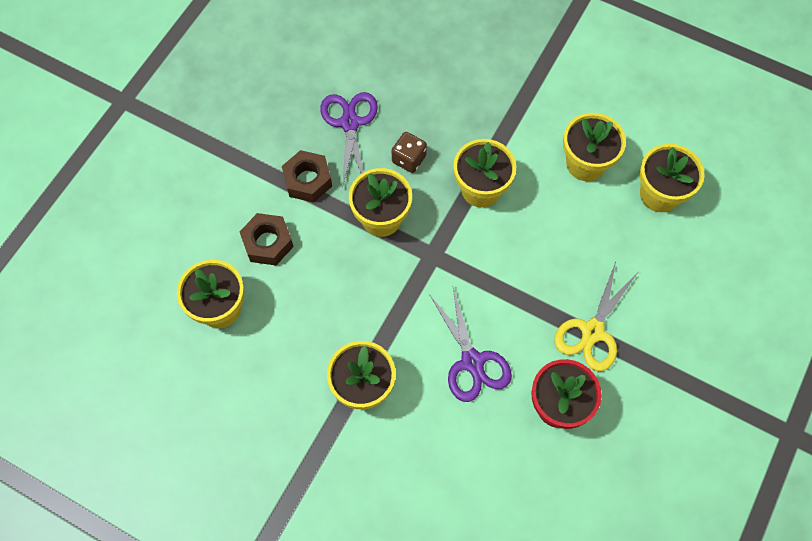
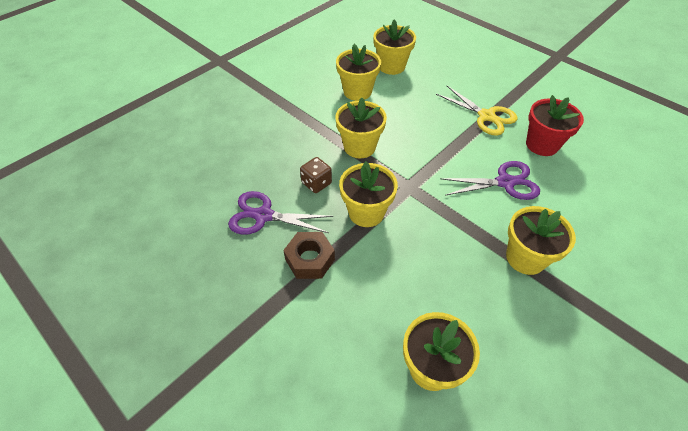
camera: 75 degrees left, 15 degrees down
brown nut [240,213,294,265] -> none

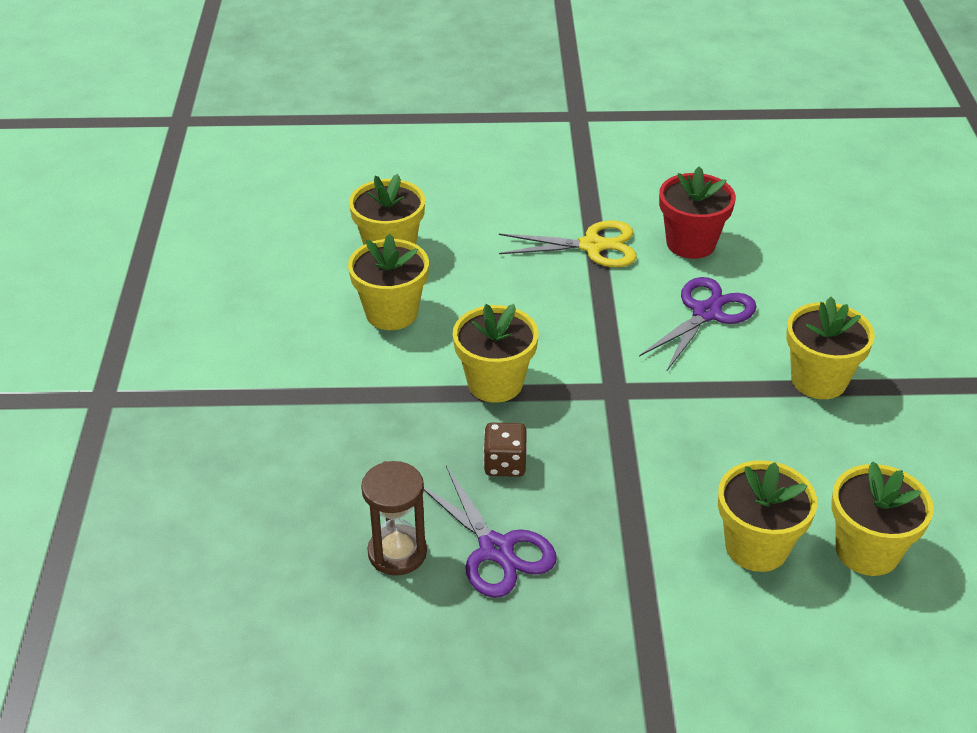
camera: 45 degrees left, 10 degrees down
purple scissors [228,191,333,235] -> purple scissors turned 90 degrees counterclockwise [424,466,557,598]
brown nut [283,232,335,279] -> none
yellow flower pot [339,161,398,227] -> yellow flower pot moved to [718,460,817,572]
none -> brown hourglass [361,461,427,575]

